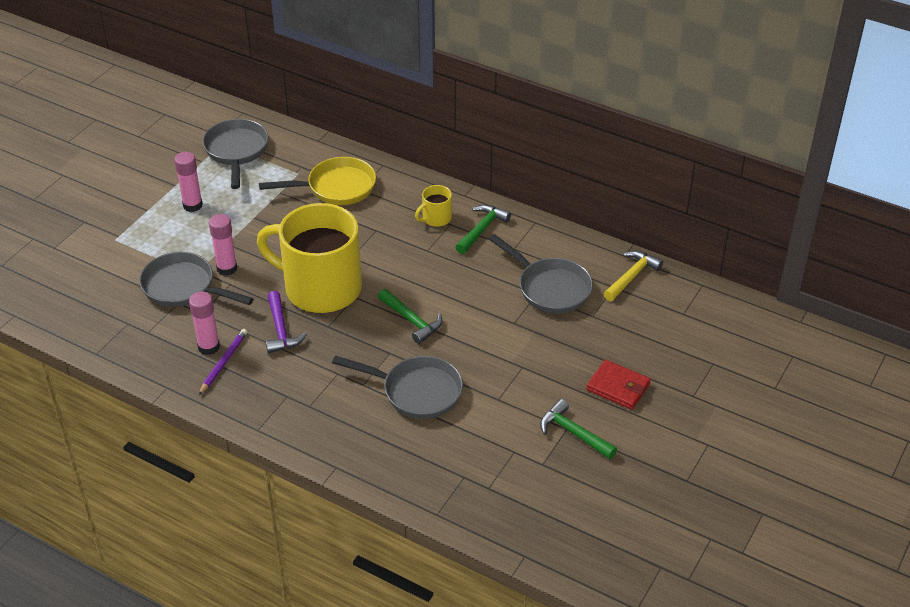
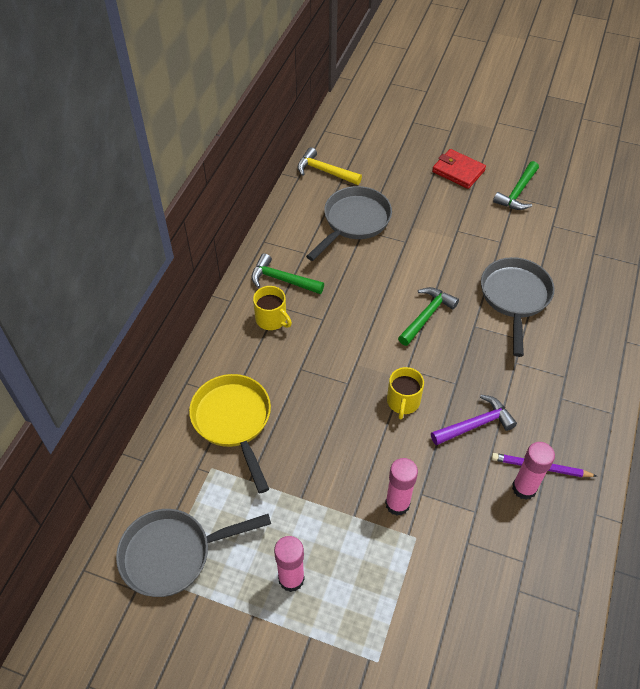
camera: 100 degrees left, 10 degrees up
grey pan [139,252,254,307] -> none
yellow mug [257,203,362,313] -> yellow mug [387,367,424,419], size x0.40
red wallet [586,359,651,410] -> red wallet turned 75 degrees counterclockwise [432,149,486,189]

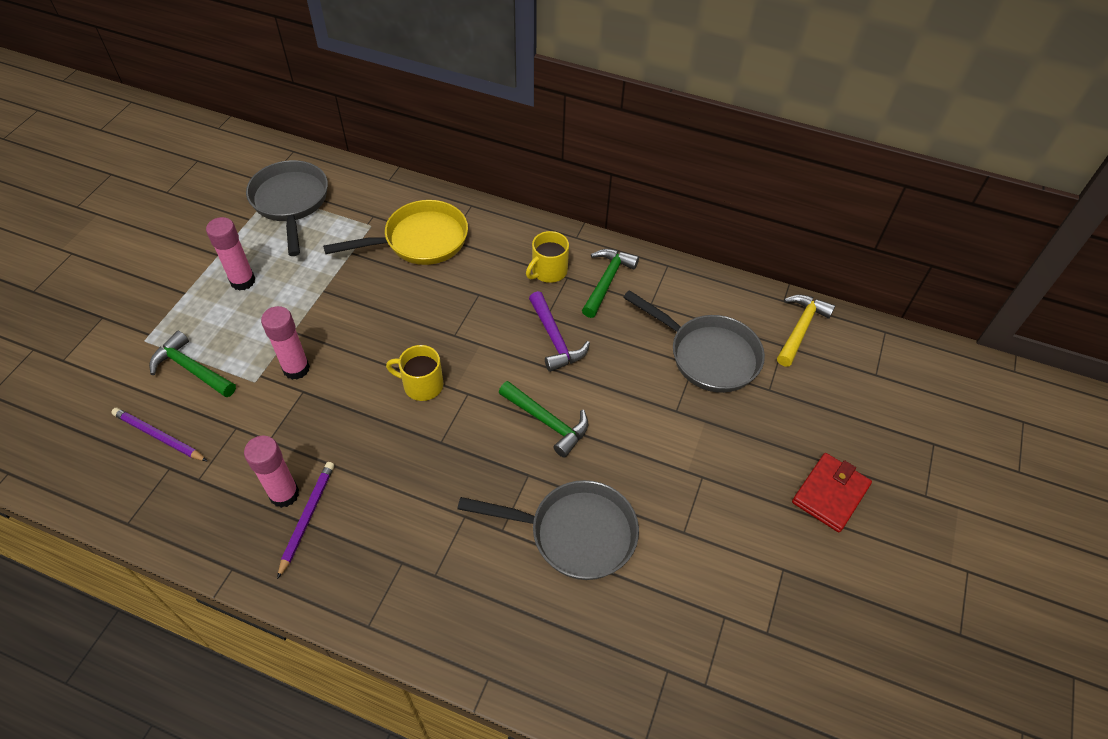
camera: 90 degrees right, 0 degrees up
purple hammer [431,395,517,445] -> purple hammer moved to [529,291,590,372]
green hammer [493,161,539,210] -> green hammer moved to [149,331,236,397]
none -> purple pencil [111,408,207,461]

